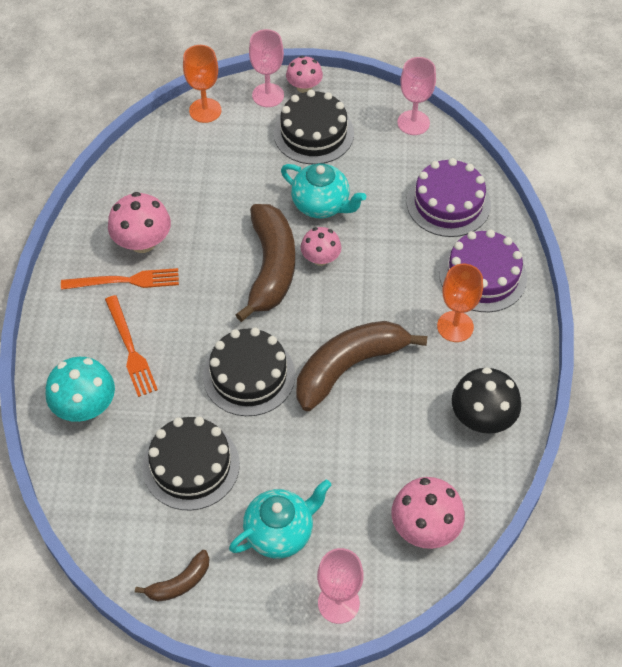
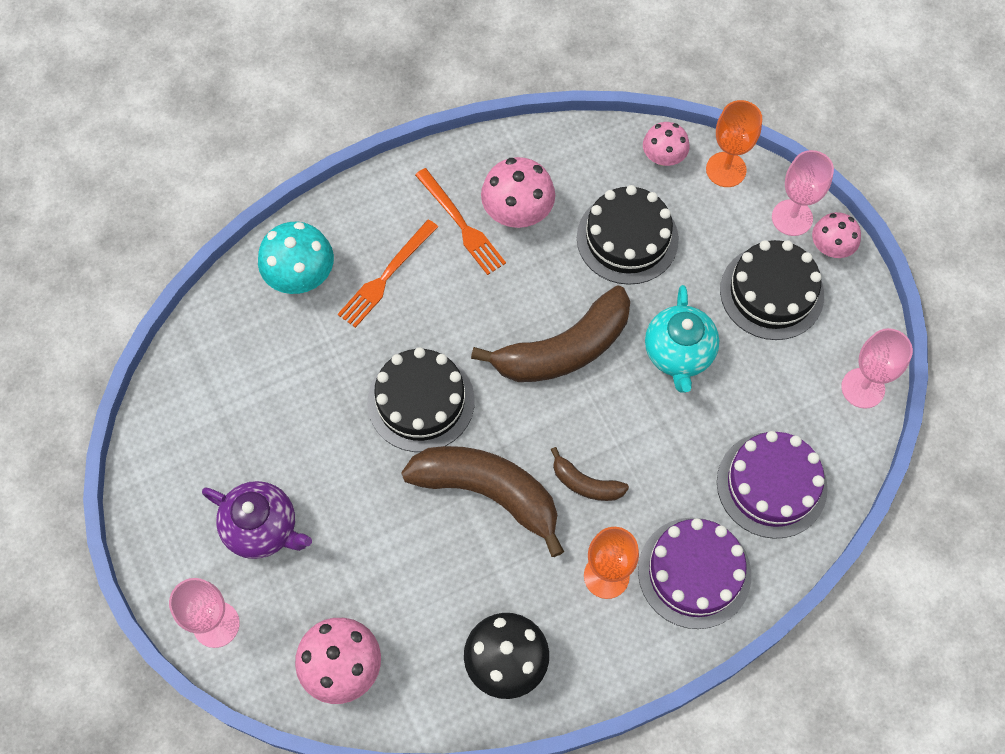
camera: 60 degrees right, 10 degrees up
brown banana [135,550,209,602] -> brown banana moved to [551,447,629,501]
black cake [143,417,240,511] -> black cake moved to [577,185,679,285]
turquoise teapot [229,479,331,558] -> purple teapot [202,481,312,559]
pink mushroom [301,227,341,266] -> pink mushroom moved to [643,122,690,166]

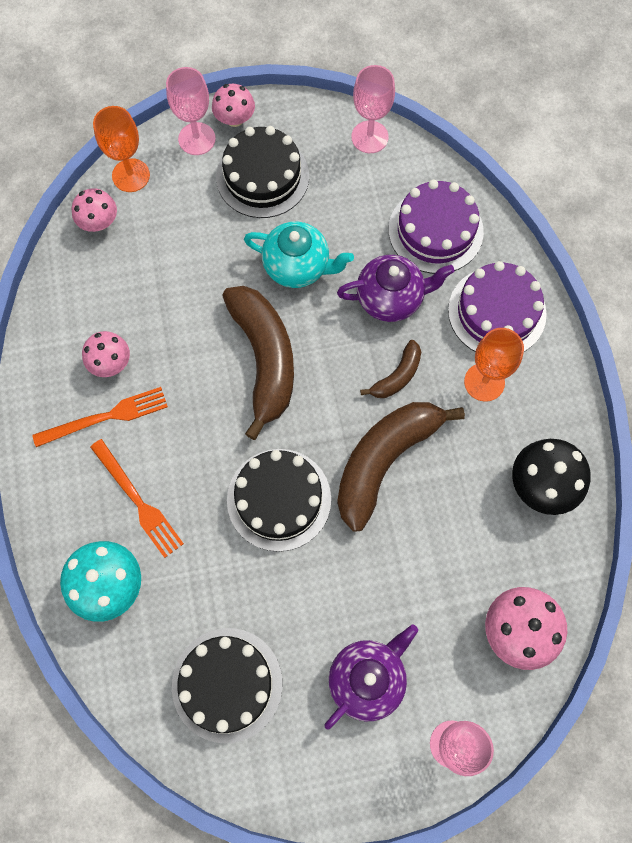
camera: 75 degrees left, 5 degrees up
pink mushroom [481,157,555,228] -> pink mushroom [82,331,130,377], size x0.65
black cake [577,185,679,285] -> black cake moved to [172,628,282,743]
none -> purple teapot [337,255,454,322]

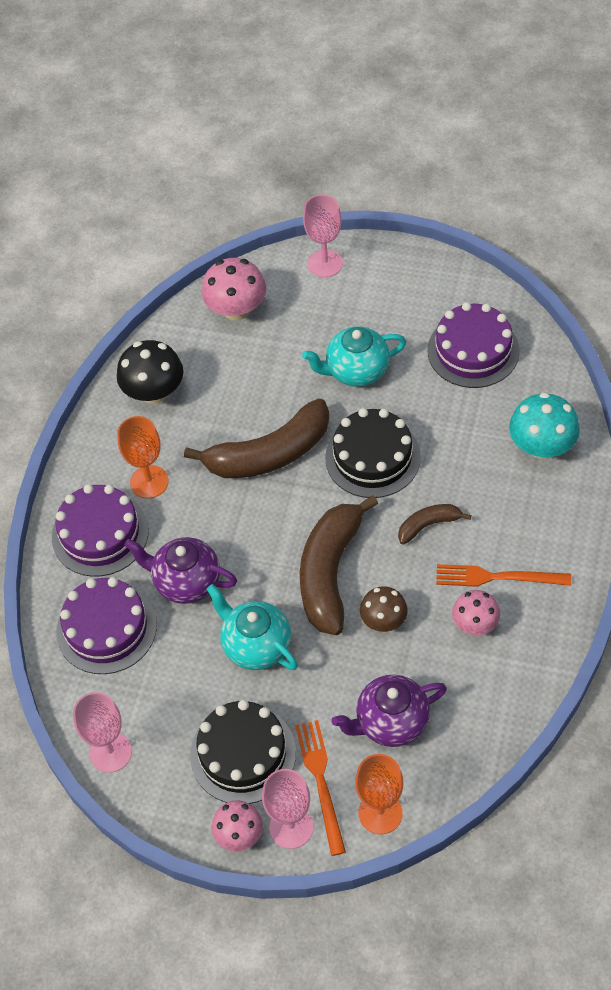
camera: 150 degrees left, 15 degrees down
pink mushroom [72,188,117,232] -> none
orange fork [90,439,184,558] -> orange fork moved to [295,720,346,856]
black cake [172,628,282,743] -> purple cake [428,302,520,388]
purple teapot [324,624,418,730] -> purple teapot moved to [332,675,447,747]
brown banana [360,340,421,398] -> brown banana moved to [398,504,471,545]
none -> turquoise teapot [302,327,406,387]
none -> brown mushroom [360,586,408,632]

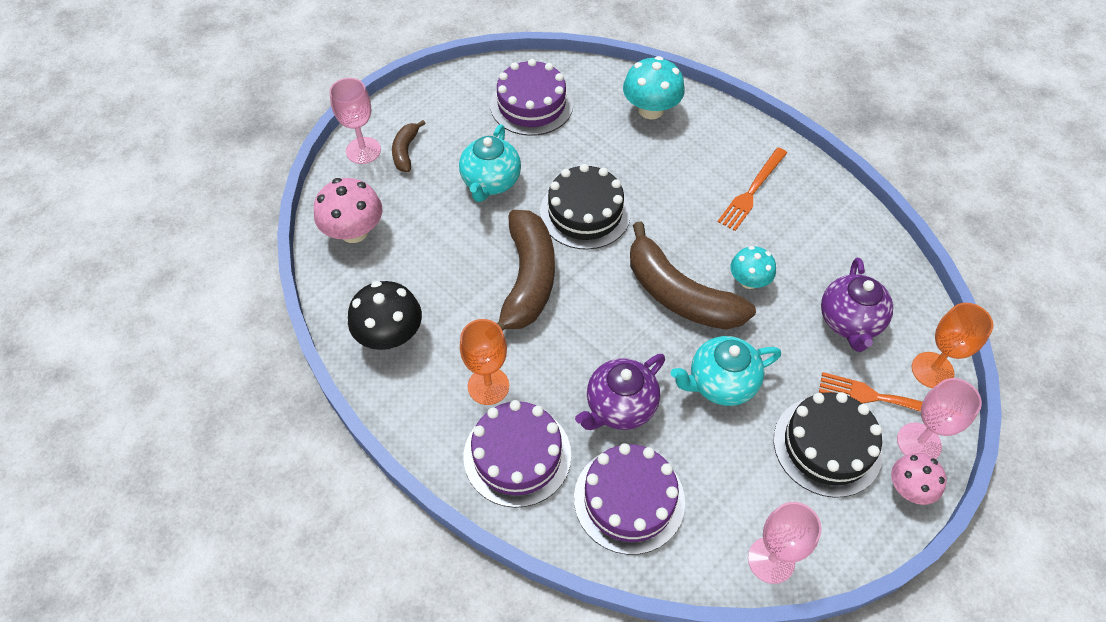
camera: 65 degrees left, 0 degrees up
brown mushroom [360,586,408,632] -> turquoise mushroom [730,246,776,289]
brown banana [398,504,471,545] -> brown banana moved to [392,120,426,172]
pink mushroom [452,590,500,636] -> none

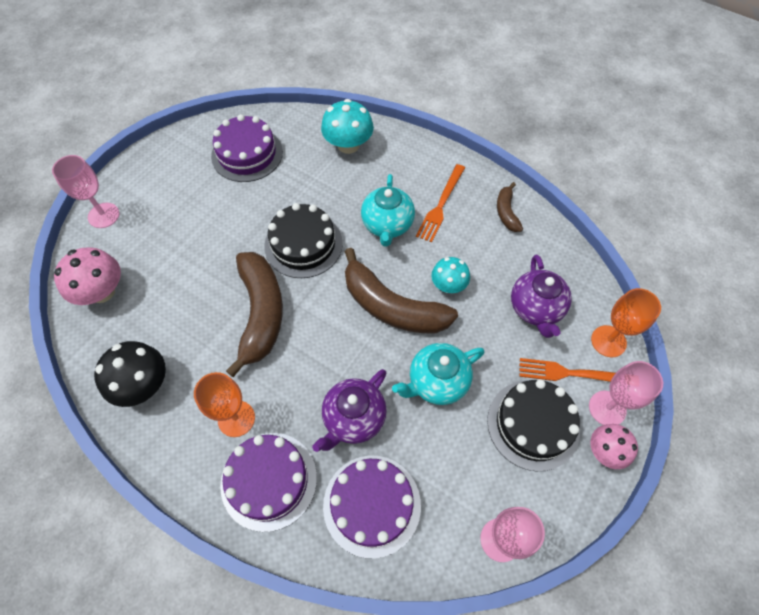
camera: 10 degrees left, 5 degrees up
brown banana [392,120,426,172] -> brown banana moved to [497,182,523,232]
turquoise teapot [459,124,521,202] -> turquoise teapot moved to [361,174,415,247]

